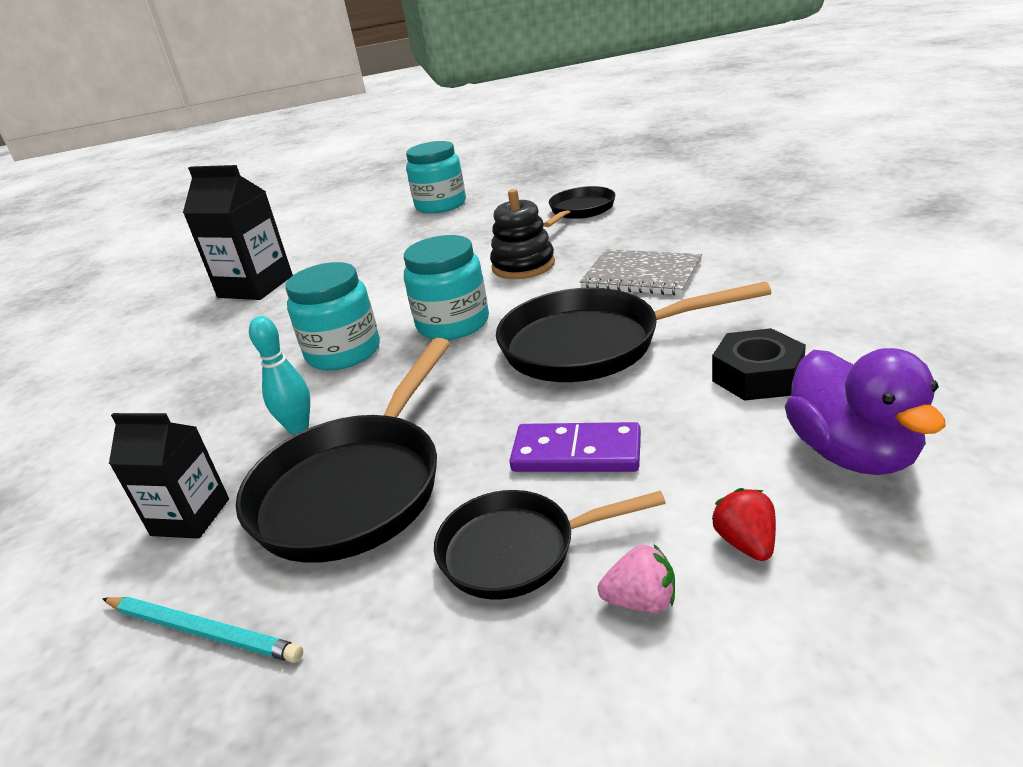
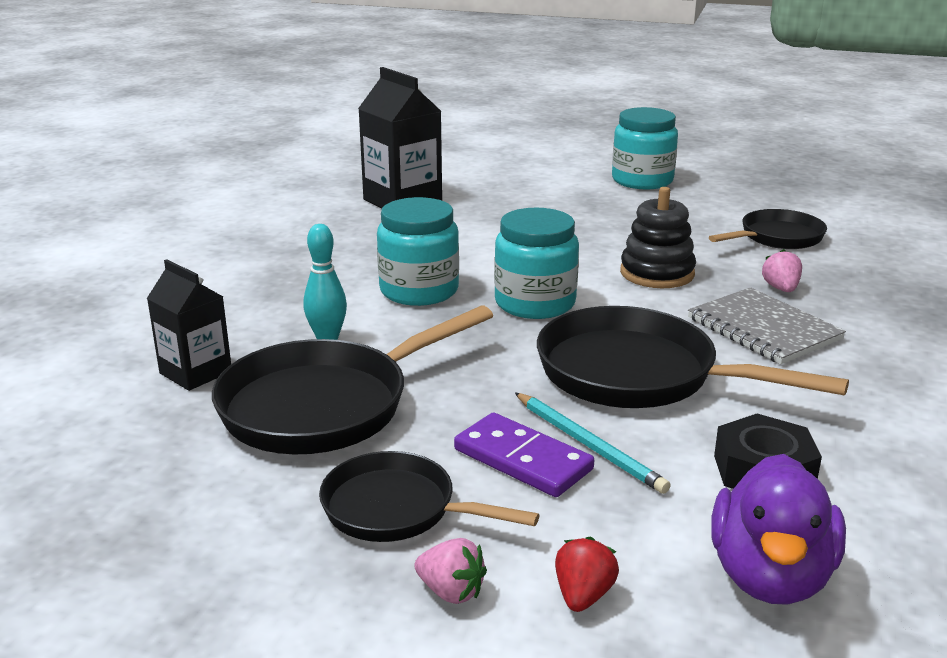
camera: 25 degrees right, 5 degrees down
turquoise pencil [102,597,303,663] -> turquoise pencil moved to [515,393,671,494]
none -> pink strawberry [762,249,802,292]

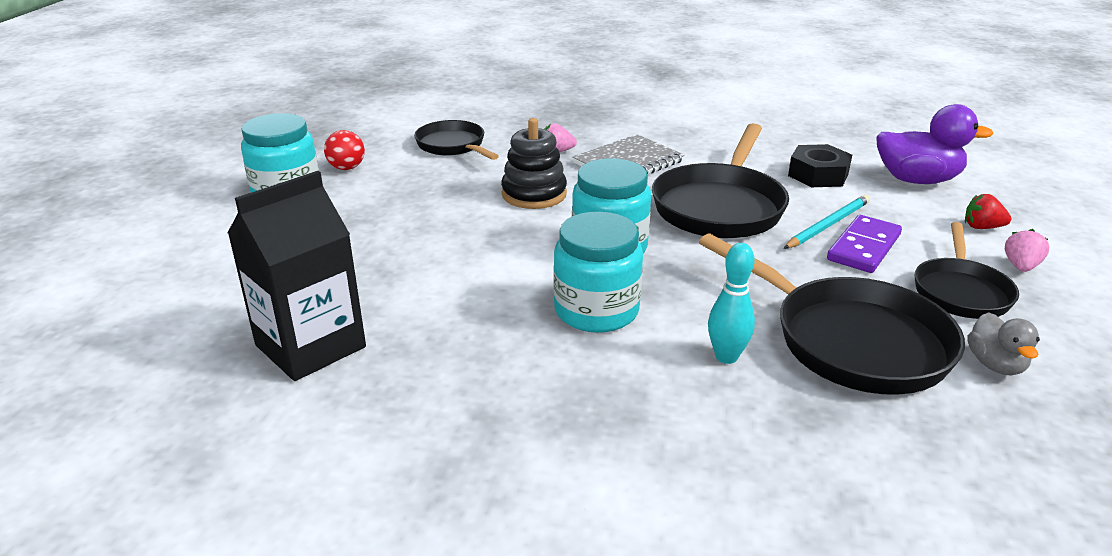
camera: 95 degrees left, 5 degrees up
black carton [147,259,231,391] -> none
none -> red ball [324,130,365,170]
none -> grey duck [967,312,1040,375]

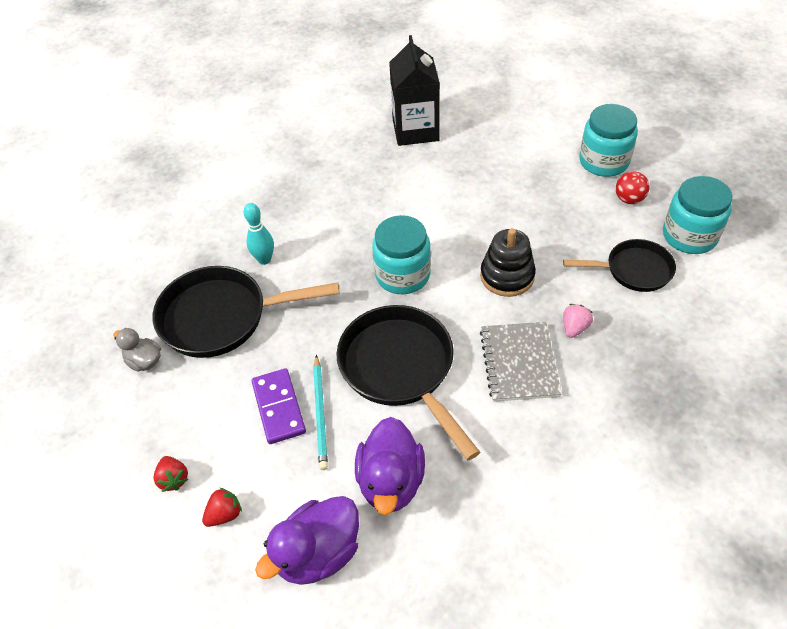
camera: 130 degrees right, 20 degrees up
turquoise jar [554,212,643,333] -> turquoise jar moved to [663,176,732,254]
black nut [788,144,852,187] -> purple duck [355,417,425,515]
black pan [915,222,1019,319] -> none
pink strawberry [1005,229,1049,272] -> red strawberry [153,456,188,492]

